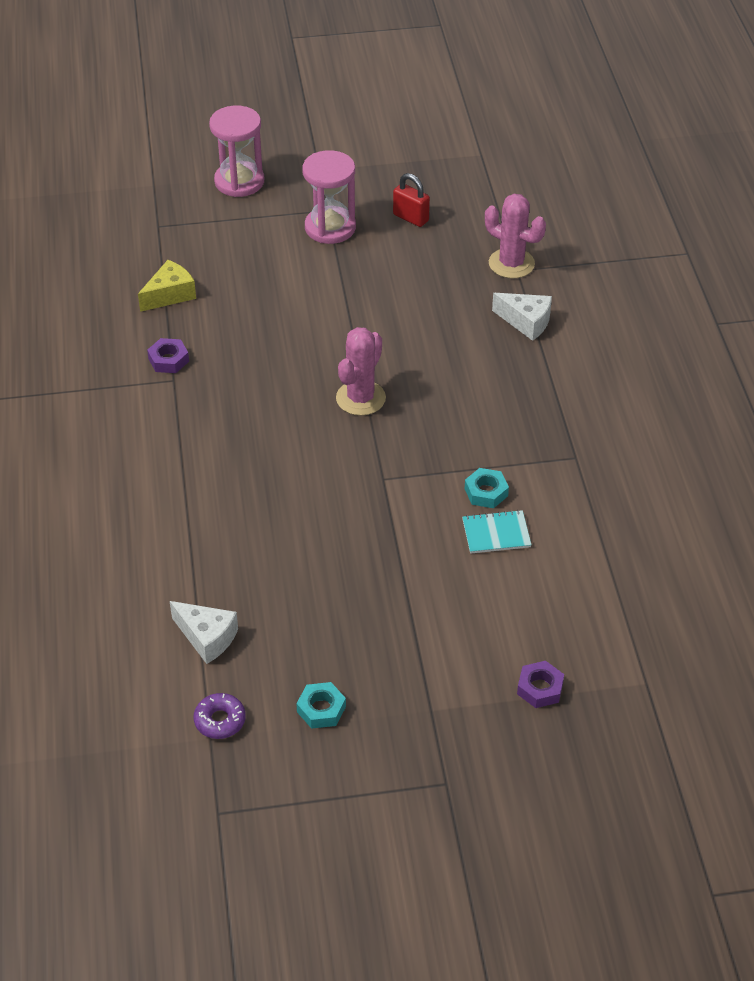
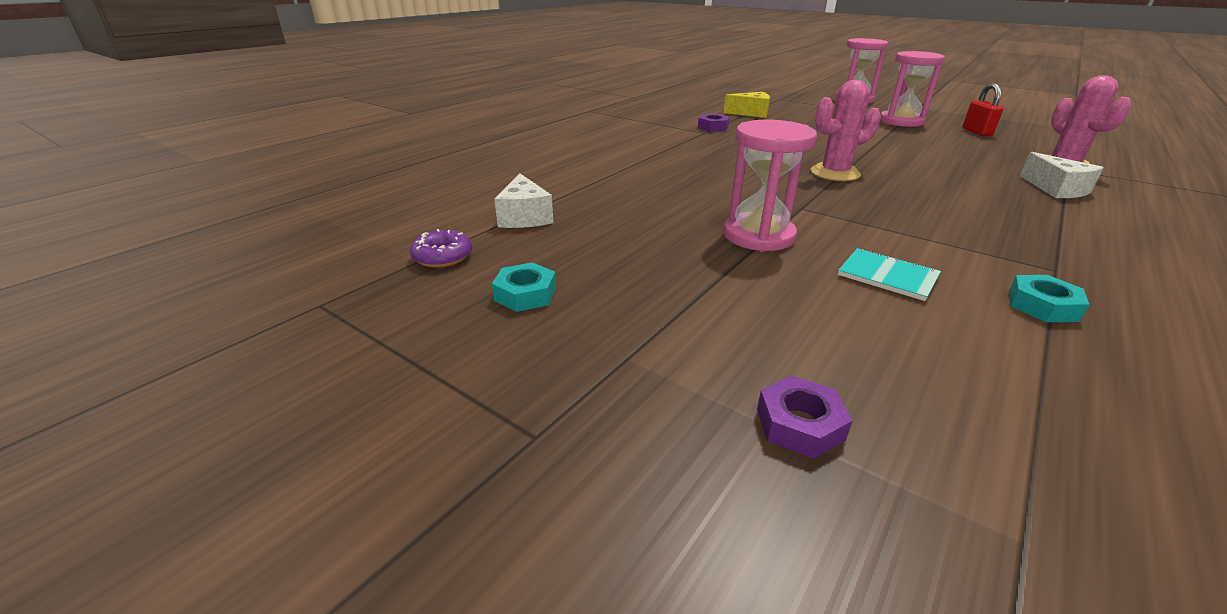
camera: 45 degrees right, 15 degrees down
turquoise nut [465,468,509,508] -> turquoise nut moved to [1009,275,1089,322]
none -> pink hourglass [723,120,817,252]

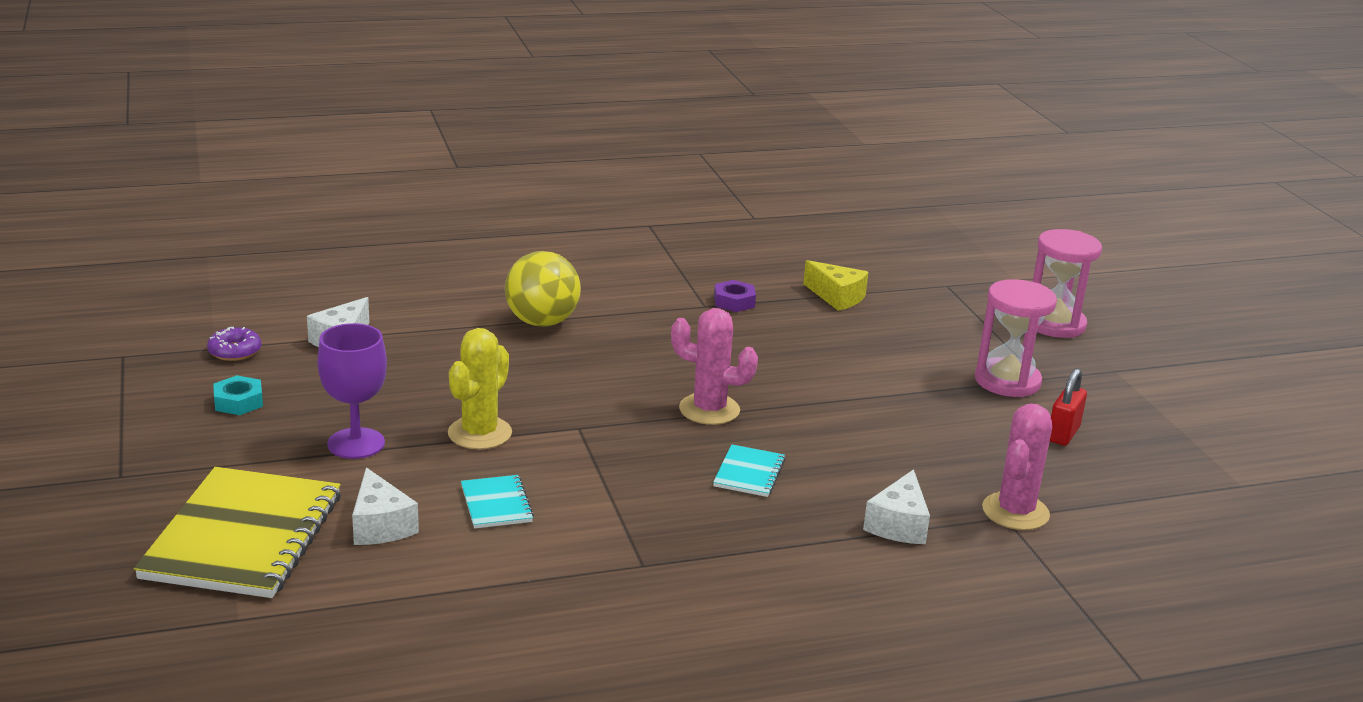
camera: 35 degrees right, 5 degrees down
pink hourglass [723,120,817,252] -> yellow cactus [448,328,512,449]
purple nut [757,376,852,459] -> yellow notebook [134,467,341,598]
turquoise nut [1009,275,1089,322] -> none
none -> purple goblet [317,323,387,459]
none -> white cheese [352,467,419,545]
none -> yellow ball [505,251,581,327]
none -> turquoise notebook [713,444,785,497]

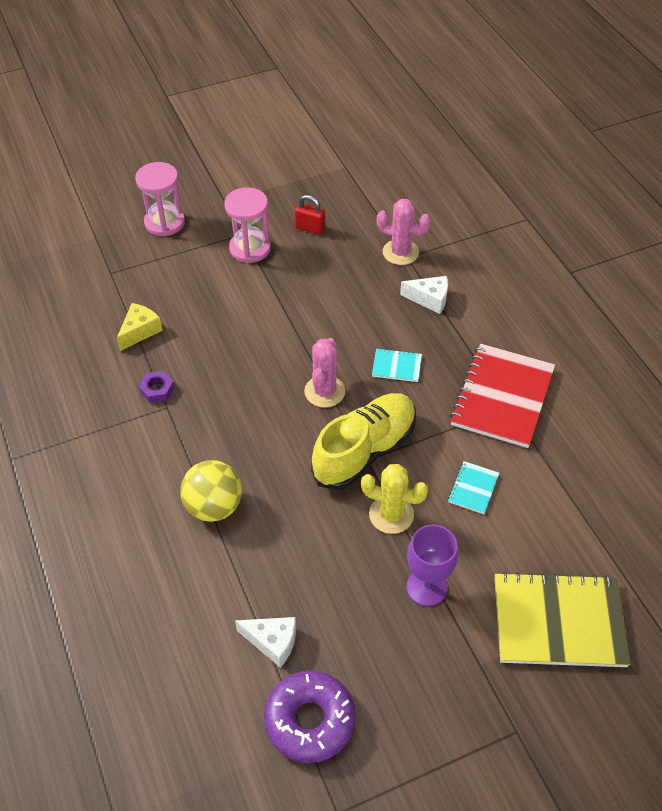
camera: 95 degrees left, 25 degrees up
purple donut [207,327,261,361] -> purple donut [264,671,356,763], size x2.00
turquoise nut [213,375,263,415] -> none
white cheese [352,467,419,545] -> none
turquoise notebook [461,475,534,528] -> turquoise notebook turned 45 degrees counterclockwise [448,461,499,514]
none -> yellow shoe [311,393,416,490]
none -> red notebook [450,344,555,448]

